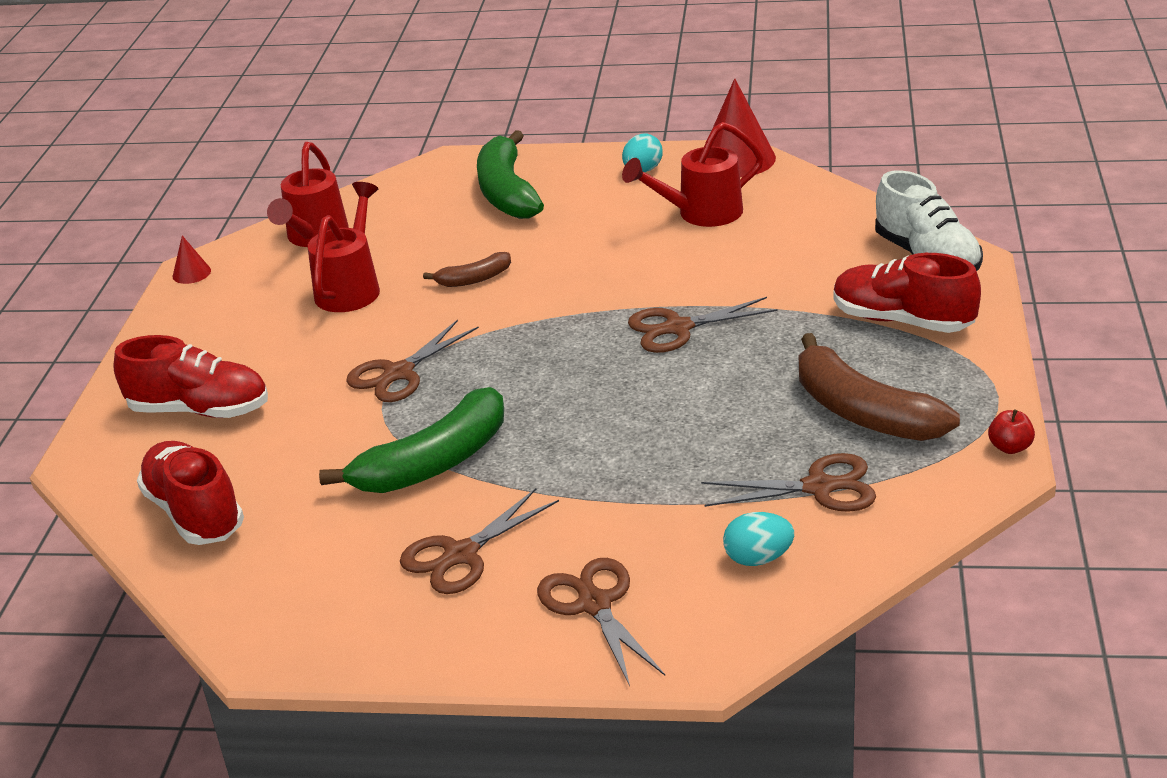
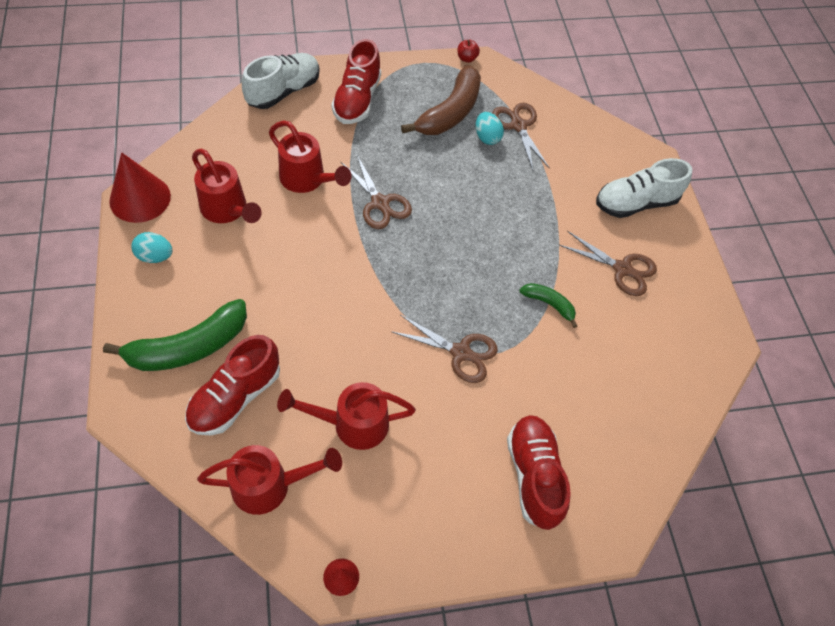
camera: 115 degrees left, 25 degrees up
red shoe [137,441,244,545] -> red shoe moved to [185,335,280,435]
green banana [319,387,504,493] -> green banana [519,283,577,328], size x0.51
brown banana [423,252,511,287] -> none
brown scissors [537,558,665,686] -> white shoe [596,158,692,218]
turquoise egg [723,512,794,566] -> turquoise egg moved to [475,112,504,145]
none -> red watering can [269,121,352,193]

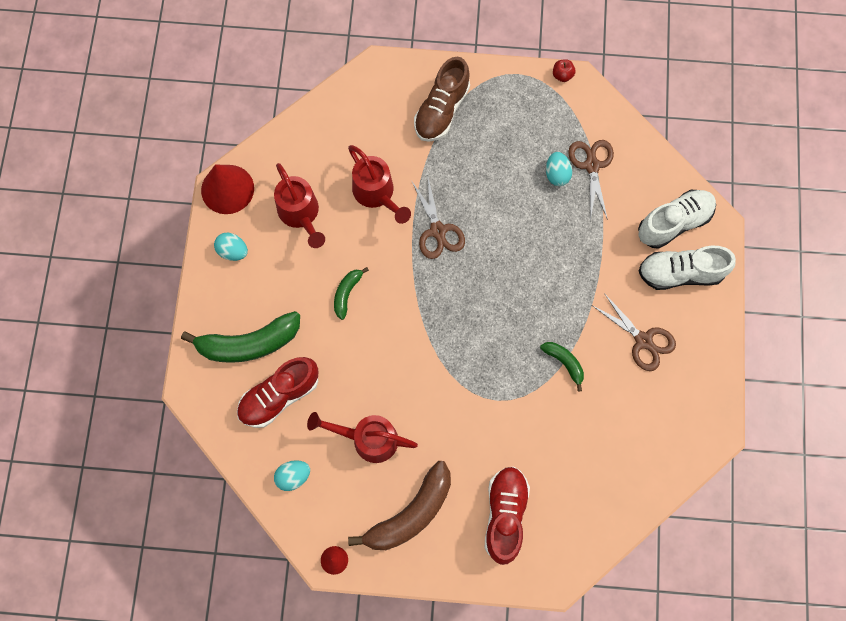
camera: 20 degrees right, 15 degrees up
red watering can [197,445,342,515] -> turquoise egg [274,460,310,491]
white shoe [242,53,320,109] -> white shoe moved to [638,190,716,249]
red shoe [331,39,381,124] -> brown shoe [414,57,470,142]
brown scissors [391,314,498,383] -> none
brown banana [401,65,481,135] -> brown banana moved to [348,461,451,550]
none -> green banana [334,267,369,320]

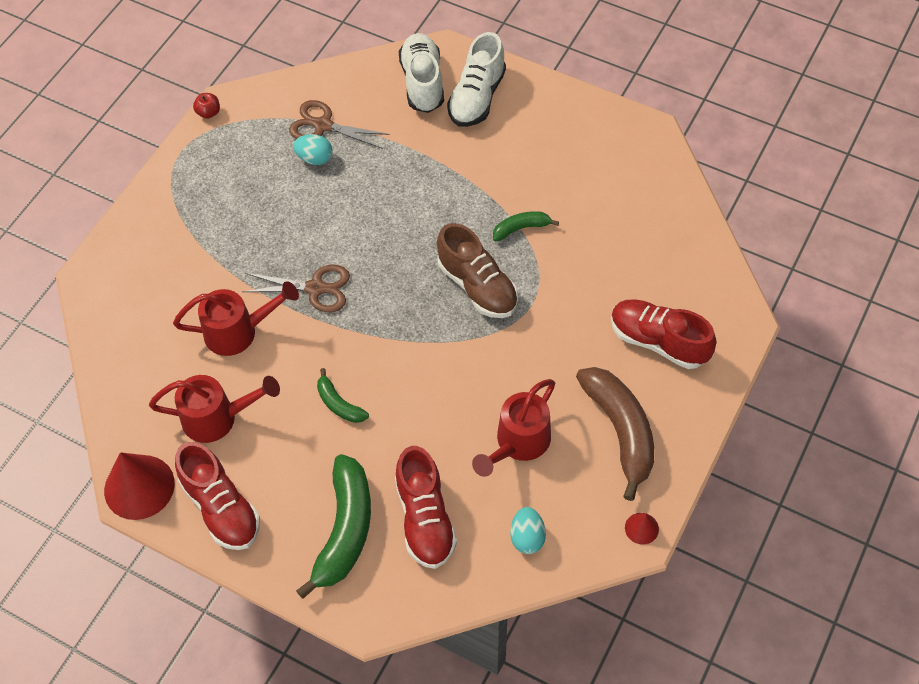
camera: 65 degrees left, 15 degrees down
turquoise egg [214,233,248,261] -> red shoe [175,442,260,550]
brown shoe [414,57,470,142] -> brown shoe moved to [437,223,518,318]
brown scissors [592,292,676,371] -> none

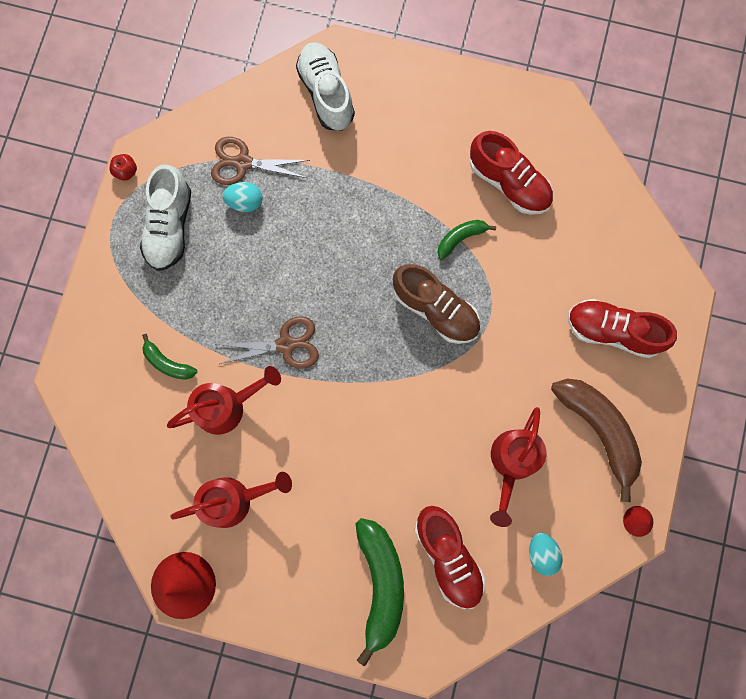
camera: 15 degrees left, 20 degrees up
red shoe [175,442,260,550] -> red shoe moved to [470,131,553,215]
green banana [317,368,369,423] -> green banana moved to [142,334,197,380]
white shoe [447,32,506,127] -> white shoe moved to [140,164,191,271]

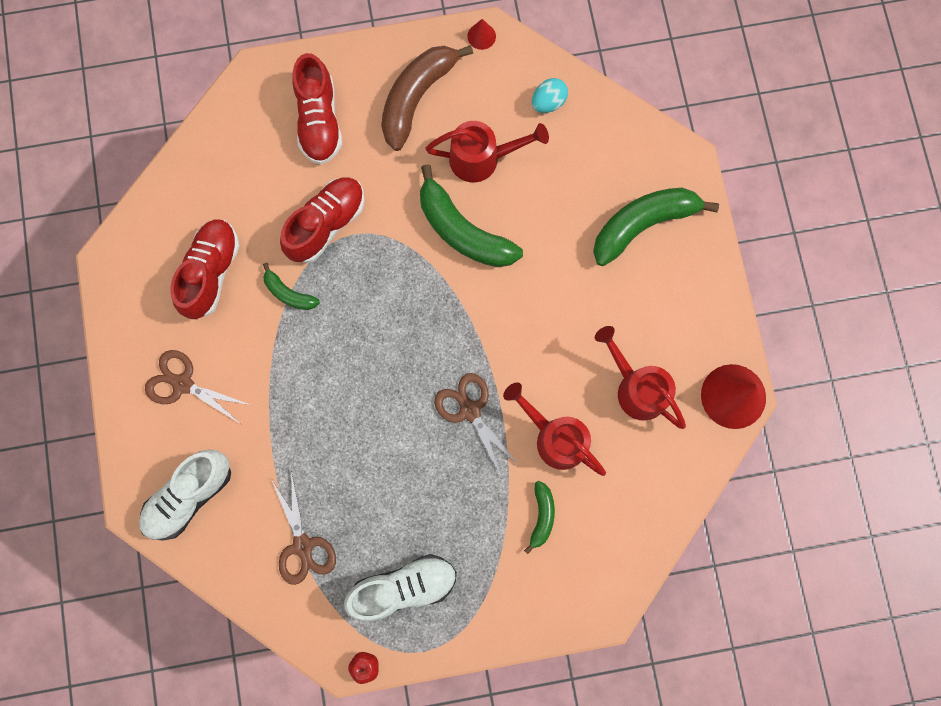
camera: 115 degrees left, 0 degrees up
turquoise egg [222,182,263,212] -> none
brown shoe [393,264,480,344] -> none
red shoe [415,506,486,609] -> red shoe moved to [280,177,364,263]
none -> brown scissors [145,350,250,424]
none -> green banana [420,164,523,267]

